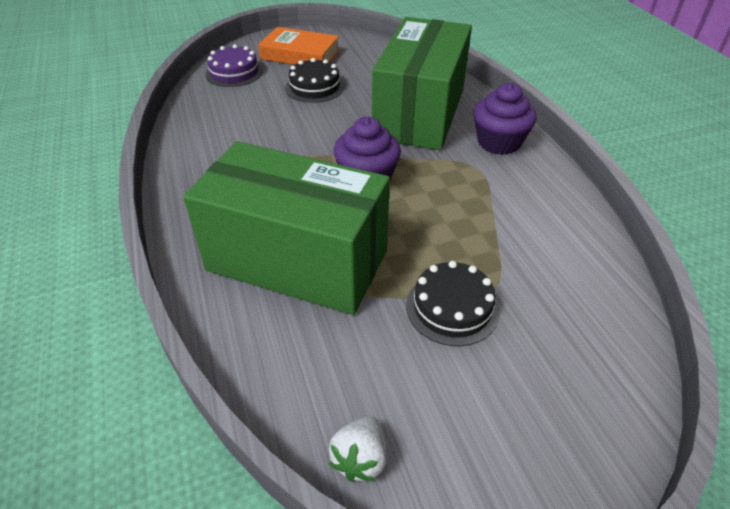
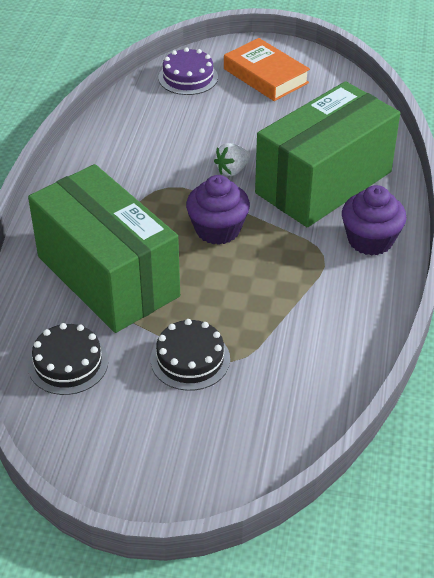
camera: 30 degrees right, 0 degrees up
black cake [285,58,344,103] -> black cake moved to [28,323,108,395]
white strawberry [329,416,387,482] -> white strawberry moved to [214,143,250,176]

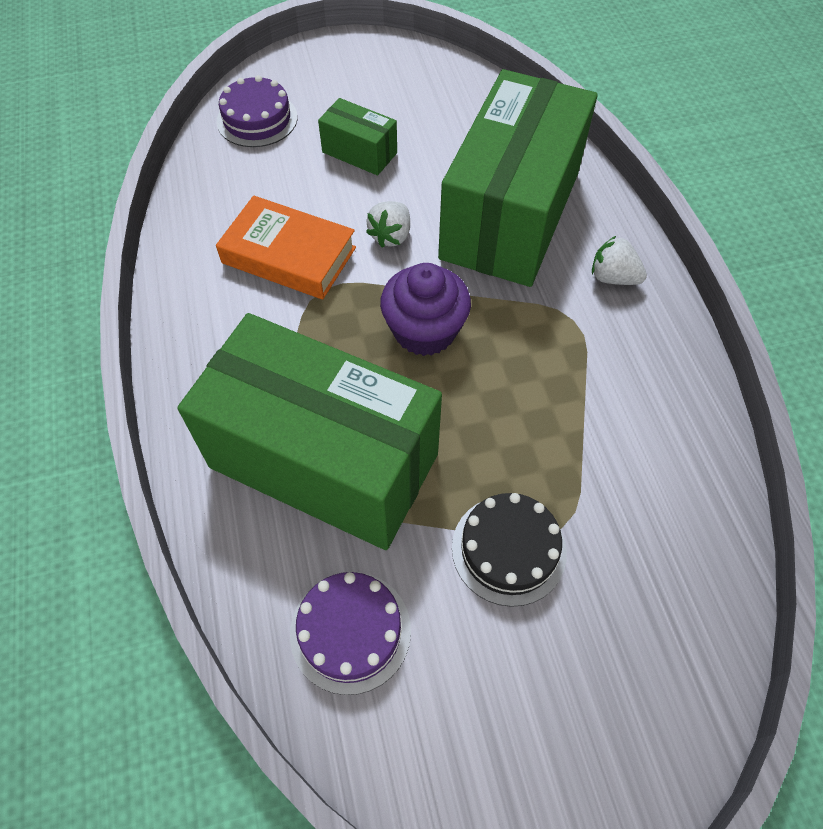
camera: 25 degrees left, 15 degrees up
black cake [28,323,108,395] -> purple cake [290,572,411,695]
orange book [224,38,310,101] -> orange book moved to [216,196,356,299]
purple cupcake [342,185,407,256] -> white strawberry [592,236,647,285]
none -> green box [318,98,397,176]

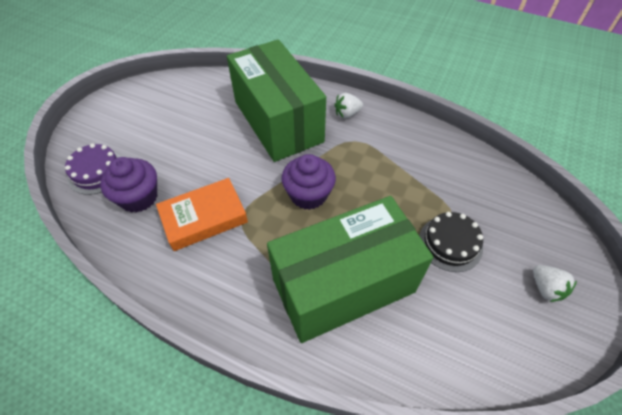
camera: 50 degrees left, 5 degrees down
purple cake [290,572,411,695] -> none
green box [318,98,397,176] -> none
white strawberry [366,201,410,248] -> white strawberry moved to [533,265,577,302]
none -> purple cupcake [100,157,157,213]

